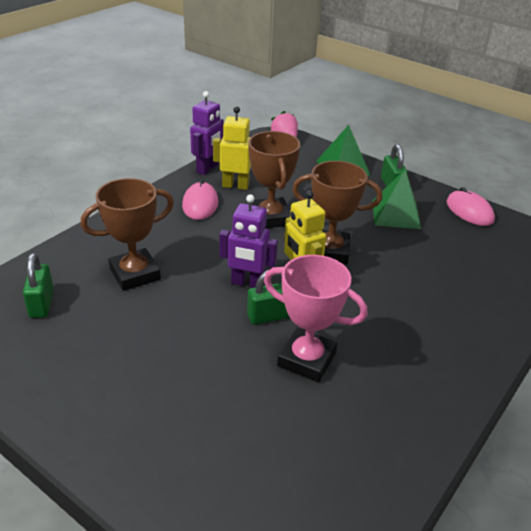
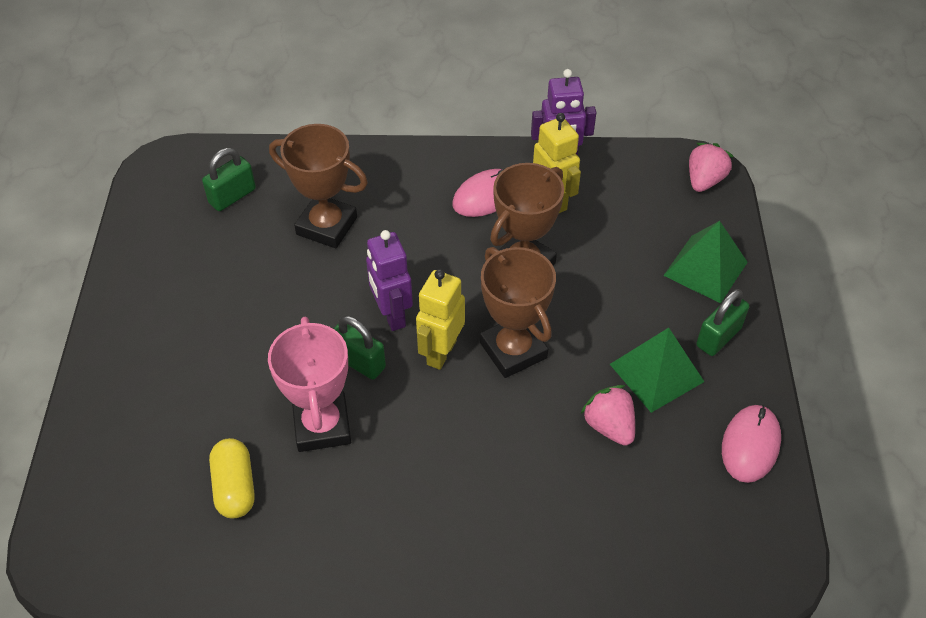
camera: 55 degrees right, 15 degrees up
none -> yellow capsule [209,438,255,518]
none -> pink strawberry [581,385,635,446]

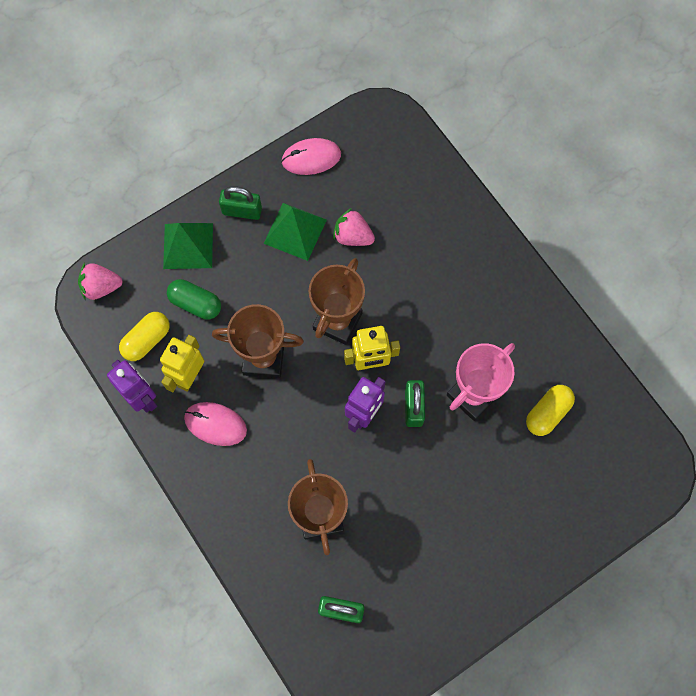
camera: 125 degrees left, 20 degrees up
pink strawberry [581,385,635,446] -> pink strawberry turned 90 degrees clockwise [333,208,375,246]
none -> yellow capsule [119,312,170,361]
none -> green capsule [167,279,221,320]

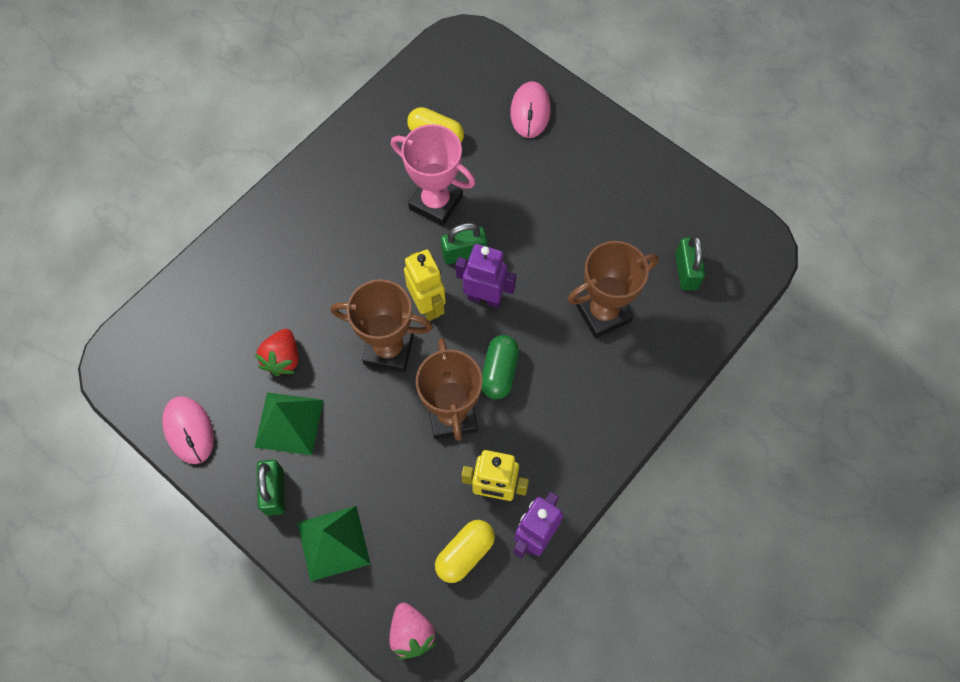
camera: 105 degrees left, 5 degrees down
yellow capsule [119,312,170,361] -> yellow capsule turned 75 degrees counterclockwise [435,520,495,583]
green capsule [167,279,221,320] -> green capsule moved to [482,335,519,399]
pink mouse [184,402,247,446] -> pink mouse moved to [510,81,551,138]
pink strawberry [333,208,375,246] -> red strawberry [255,329,299,376]

